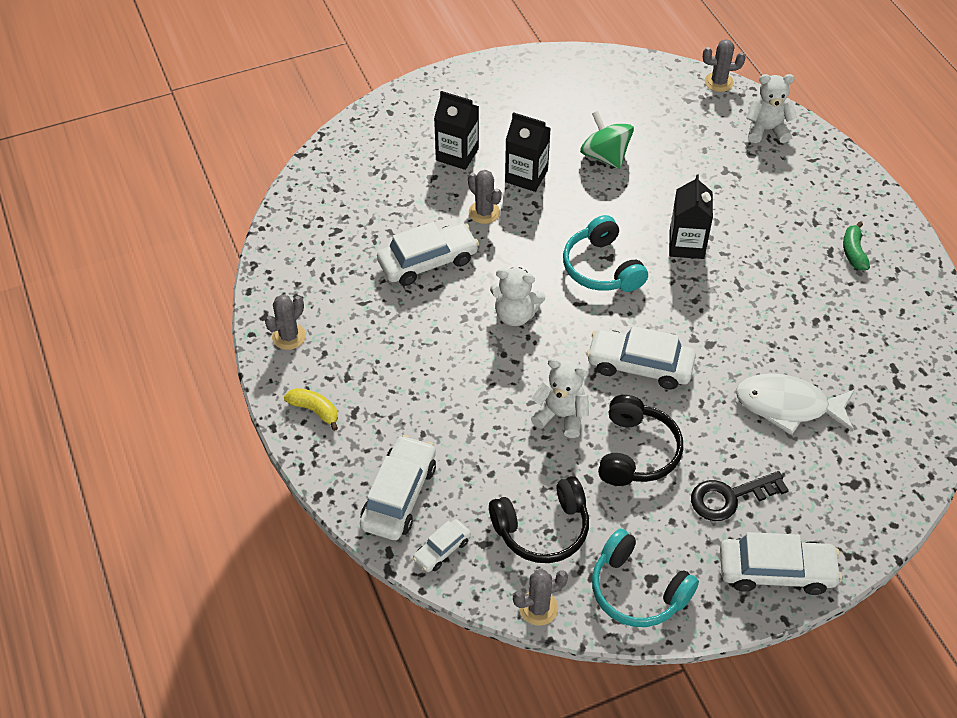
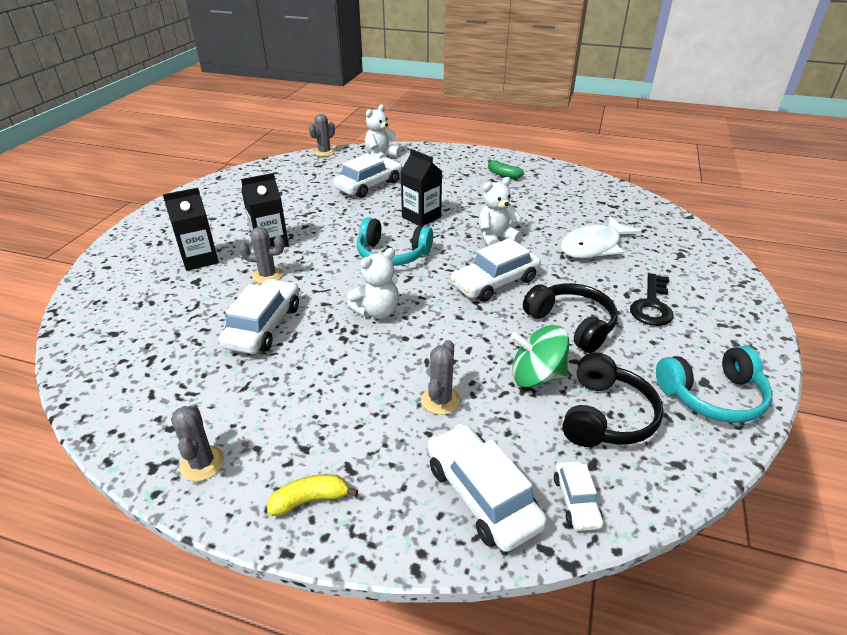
camera: 50 degrees left, 15 degrees down
grey cactus [513,570,568,626] -> grey cactus moved to [421,340,460,415]
white teddy bear [531,358,589,438] -> white teddy bear moved to [478,177,522,246]
green spinning top [580,111,634,169] -> green spinning top moved to [511,325,569,388]
white car [720,532,842,595] -> white car moved to [334,154,402,198]

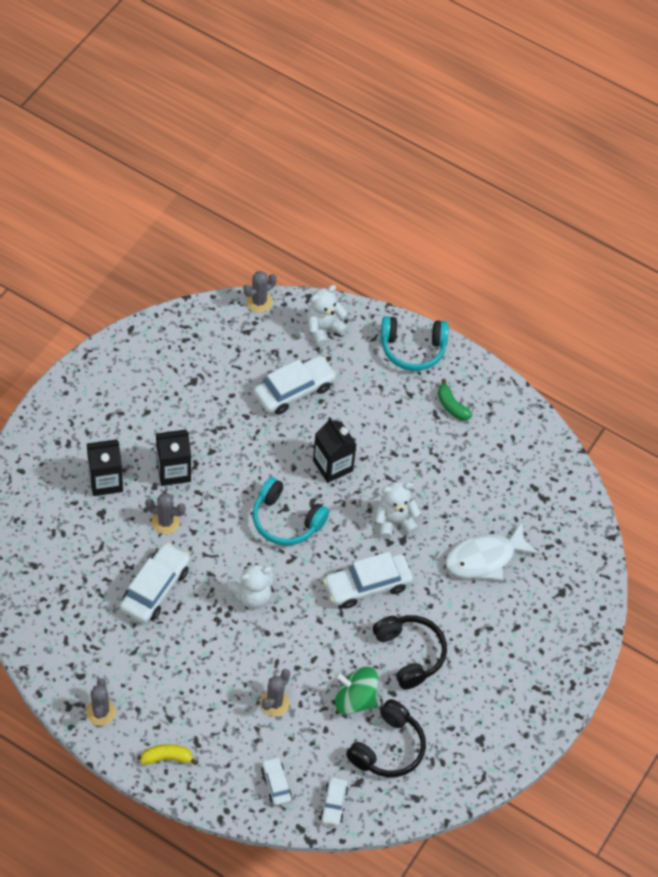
camera: 10 degrees right, 20 degrees up
white car [428,424,547,552] -> white car [261,757,292,806], size x0.54
black key [630,273,674,326] -> none
turquoise headphones [656,346,772,423] -> turquoise headphones moved to [381,316,449,371]

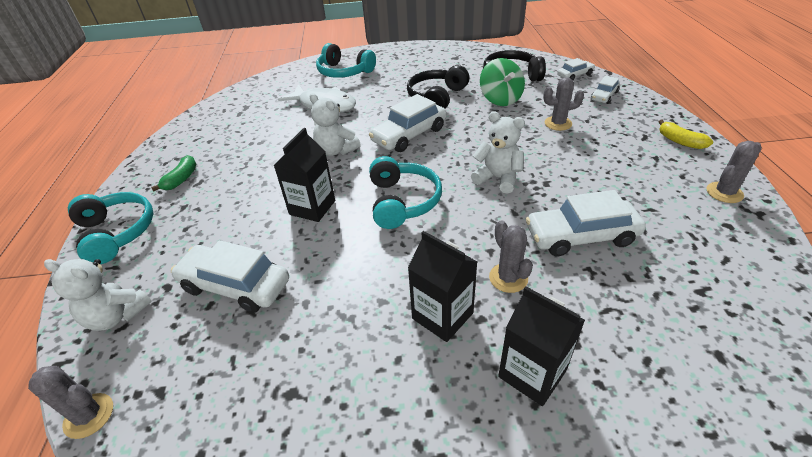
camera: 120 degrees left, 15 degrees down
white car [323,552,413,609] -> white car turned 105 degrees clockwise [369,94,447,152]
none -> turquoise headphones [316,43,376,78]

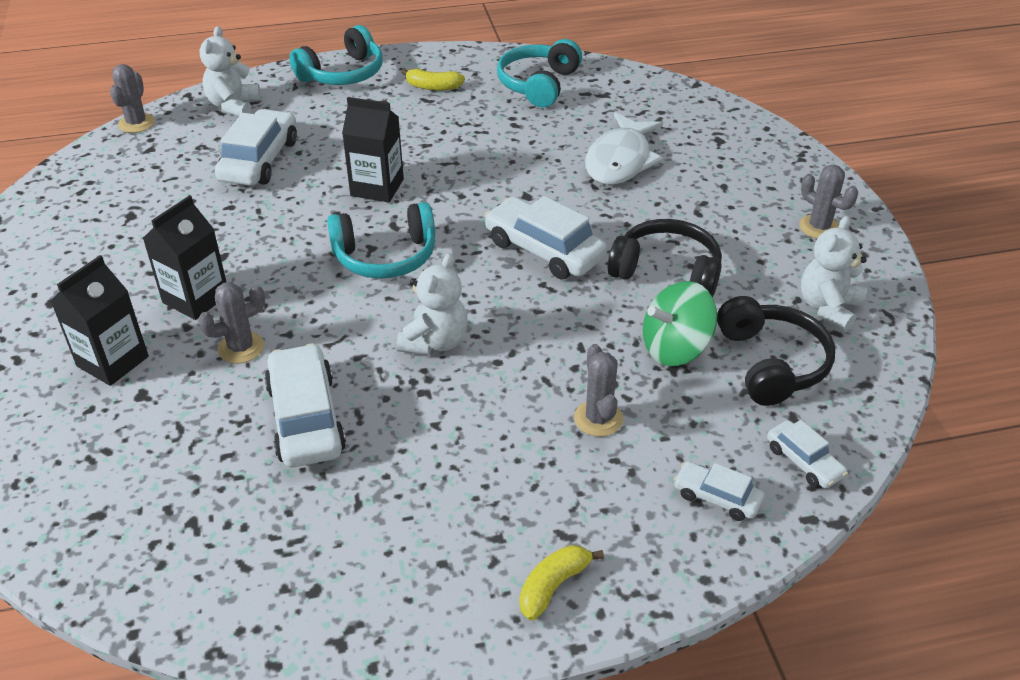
camera: 80 degrees right, 0 degrees up
green banana [151,155,196,192] -> yellow banana [401,68,465,91]
white teddy bear [309,93,361,156] -> white teddy bear moved to [801,216,867,331]
turquoise headphones [316,43,376,78] -> turquoise headphones moved to [497,39,582,107]
grey cactus [706,141,762,203] -> grey cactus moved to [799,165,858,239]

